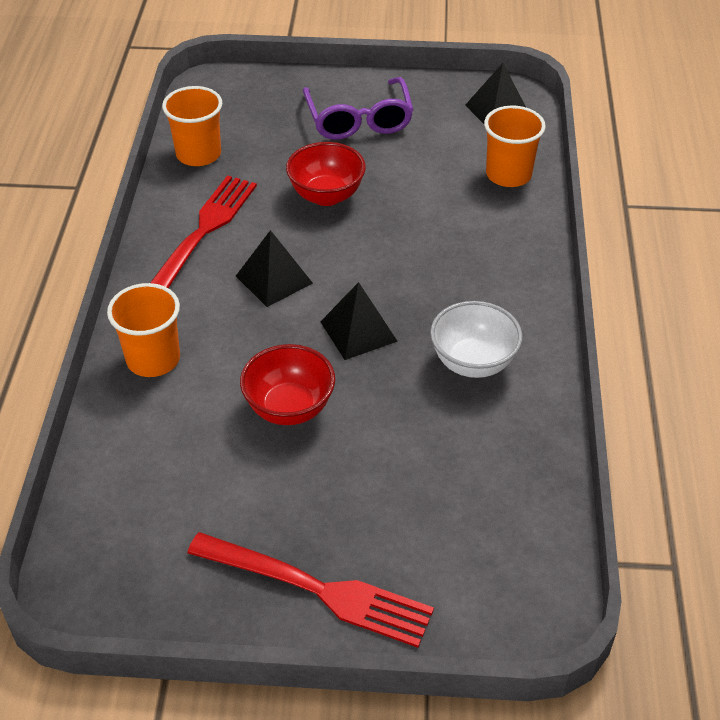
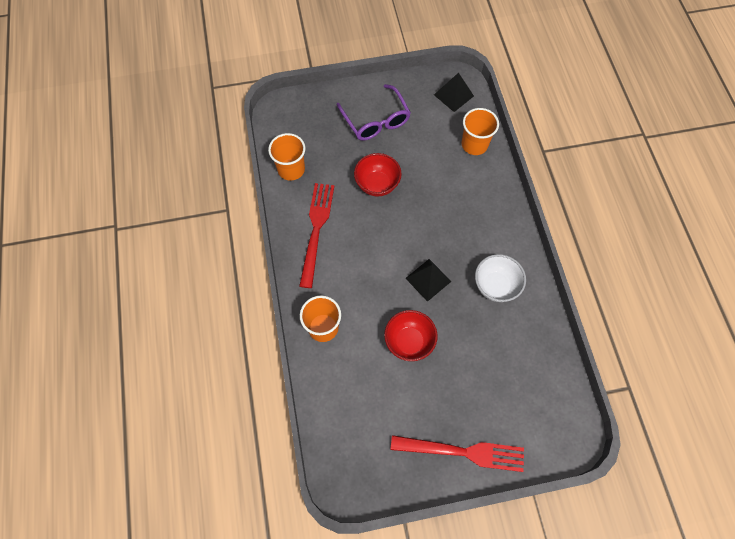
camera: 15 degrees left, 20 degrees up
black pyramid [236,230,313,307] -> none

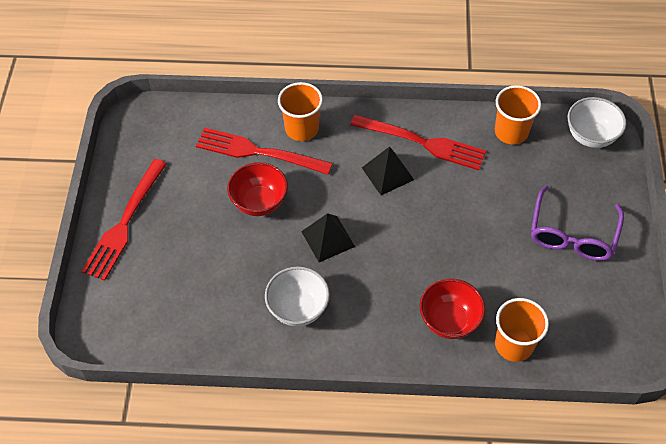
camera: 105 degrees right, 10 degrees down
purple glasses [337,84,411,141] -> purple glasses turned 60 degrees counterclockwise [531,185,624,261]
red bowl [354,153,402,197] -> red bowl moved to [419,278,485,339]
black pyramid [434,73,474,112] -> black pyramid moved to [362,146,414,195]
none -> red fork [196,128,333,175]
none -> white bowl [568,97,626,148]

